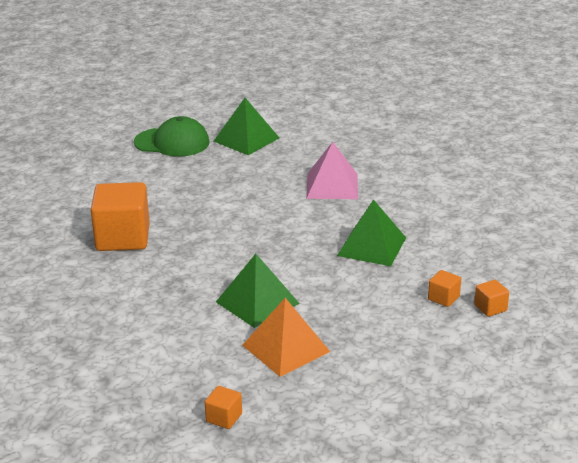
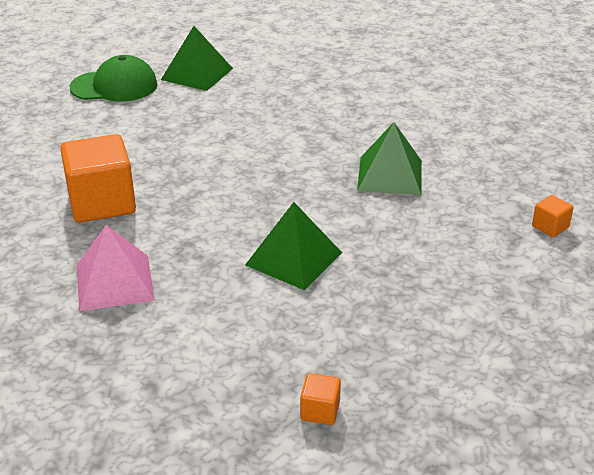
camera: 15 degrees left, 5 degrees up
orange pyramid [242,298,330,377] -> none
pink pyramid [306,142,358,199] -> pink pyramid moved to [77,225,155,311]
orange cube [428,270,461,307] -> none

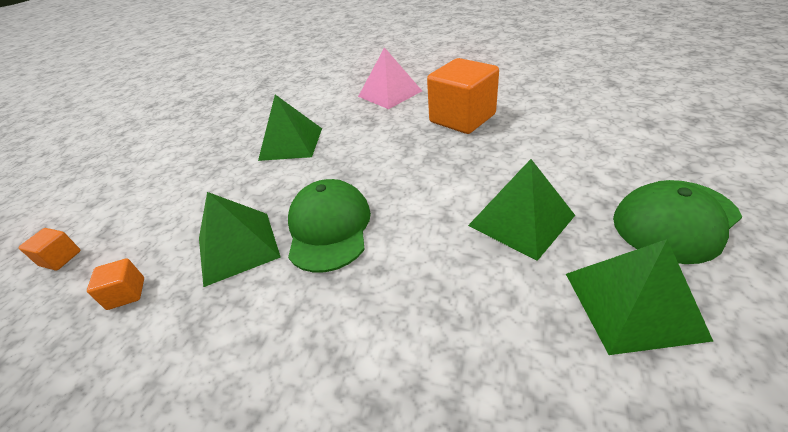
camera: 155 degrees right, 5 degrees up
orange cube [300,373,341,425] -> orange cube moved to [87,258,144,310]
none -> green cap [288,179,371,273]
none -> green pyramid [468,159,575,261]

